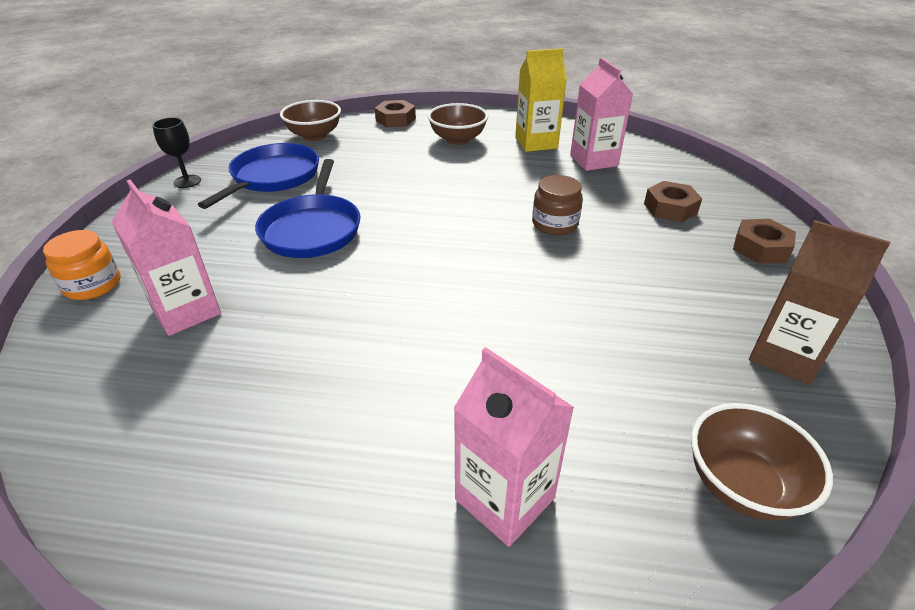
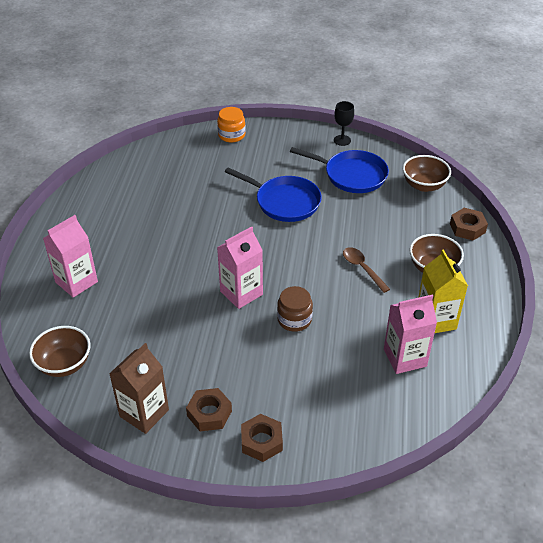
camera: 90 degrees right, 5 degrees up
pink carton [112,180,221,336] -> pink carton moved to [217,226,263,309]
blue pan [255,159,360,258] -> blue pan turned 150 degrees counterclockwise [225,167,322,222]
brown nut [644,181,702,222] -> brown nut moved to [186,388,232,431]
none -> brown spoon [343,247,390,293]

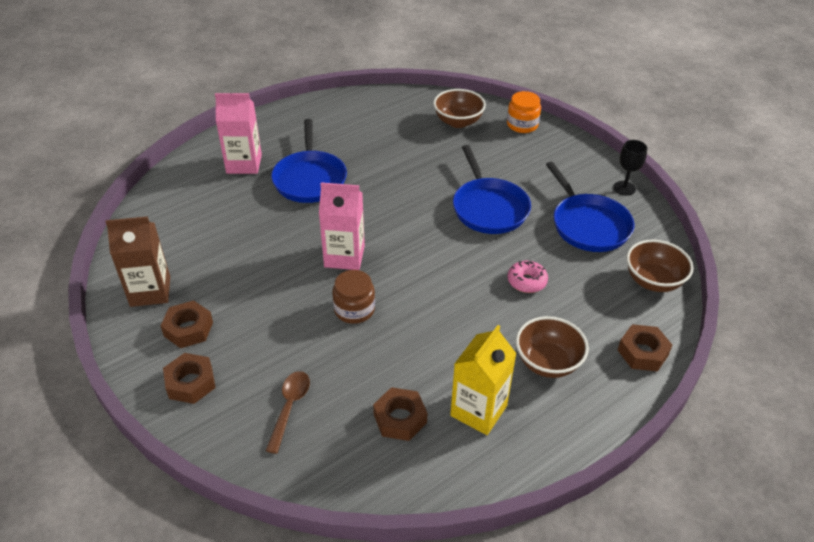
camera: 45 degrees right, 0 degrees up
brown bowl [29,326,90,377] -> brown bowl moved to [433,89,486,128]
brown spoon [343,247,390,293] -> brown spoon moved to [266,371,310,454]
pink carton [384,295,437,374] -> brown nut [373,387,427,441]
none -> blue pan [271,119,347,203]
none -> pink donut [508,261,548,293]

